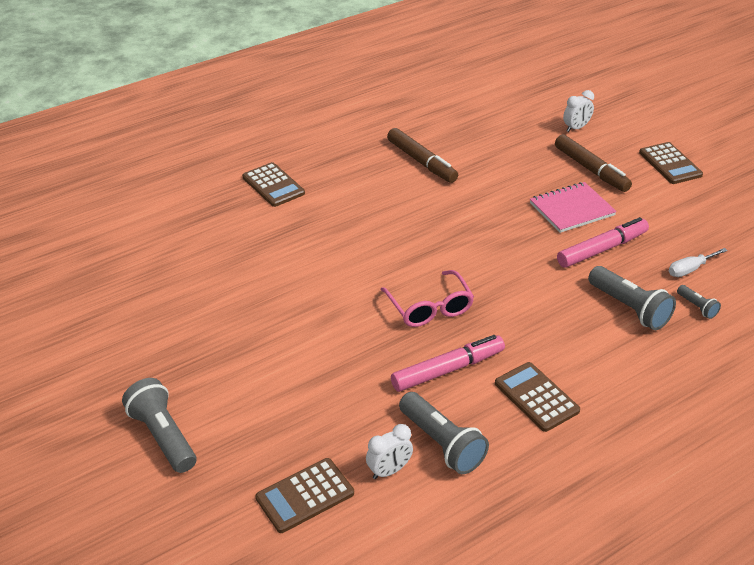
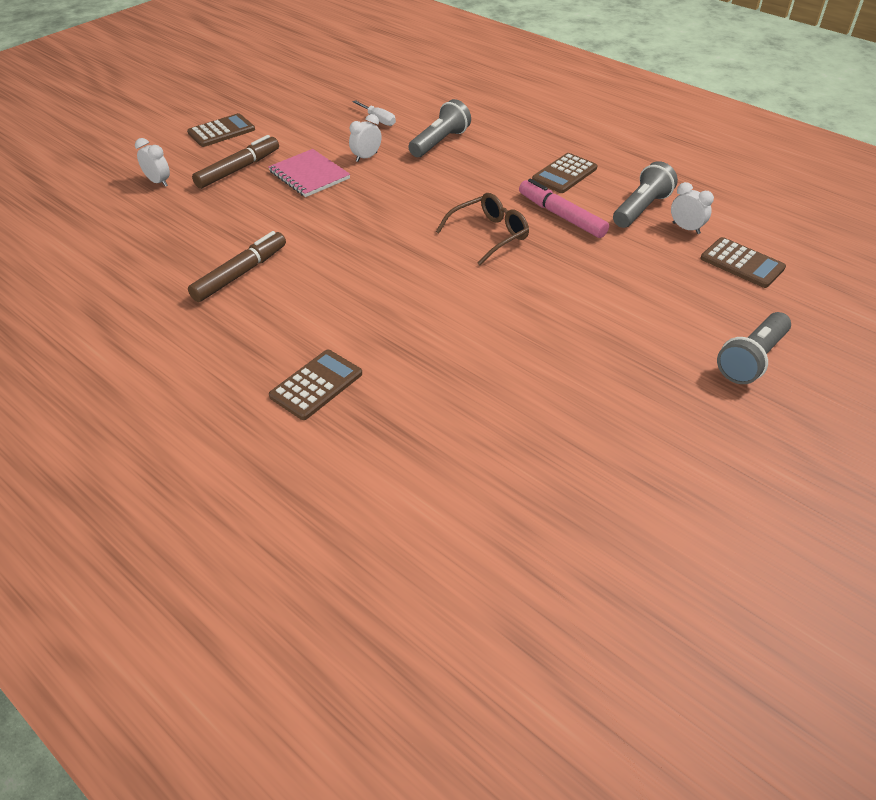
camera: 105 degrees left, 5 degrees up
pink glasses [380,270,474,327] -> brown glasses [436,193,529,265]
pink marker [557,217,649,268] -> white clock [349,114,382,162]
grey flashlight [677,285,721,319] -> none

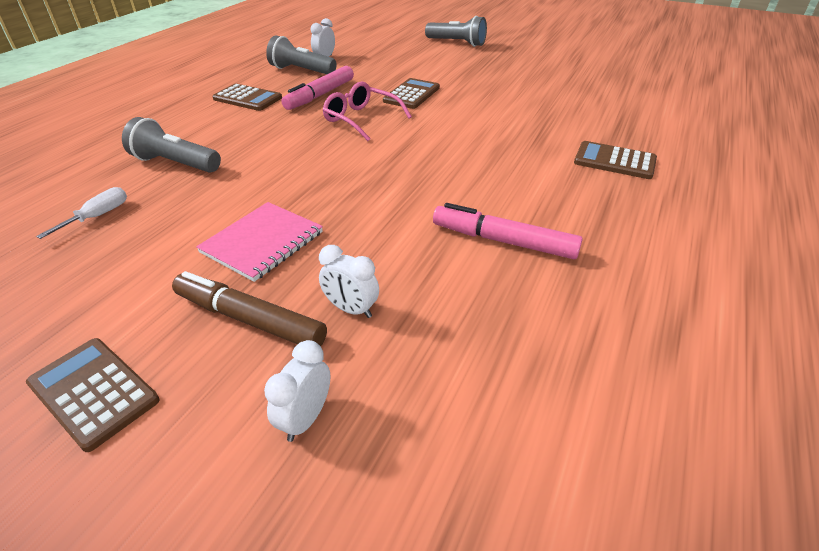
camera: 105 degrees left, 5 degrees down
brown marker [188,231,286,302] -> pink marker [433,203,583,259]
white clock [349,114,382,162] -> white clock moved to [319,245,379,318]
brown glasses [436,193,529,265] -> pink glasses [323,82,412,141]
brown calculator [701,237,786,288] -> brown calculator moved to [383,78,440,109]

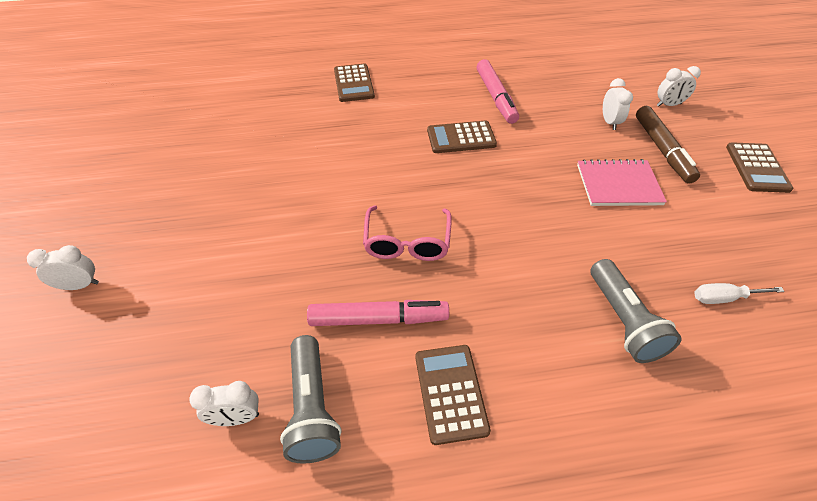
camera: 125 degrees left, 10 degrees up
brown calculator [383,78,440,109] -> brown calculator moved to [427,121,497,153]
grey flashlight [425,16,487,47] -> white clock [27,245,99,290]

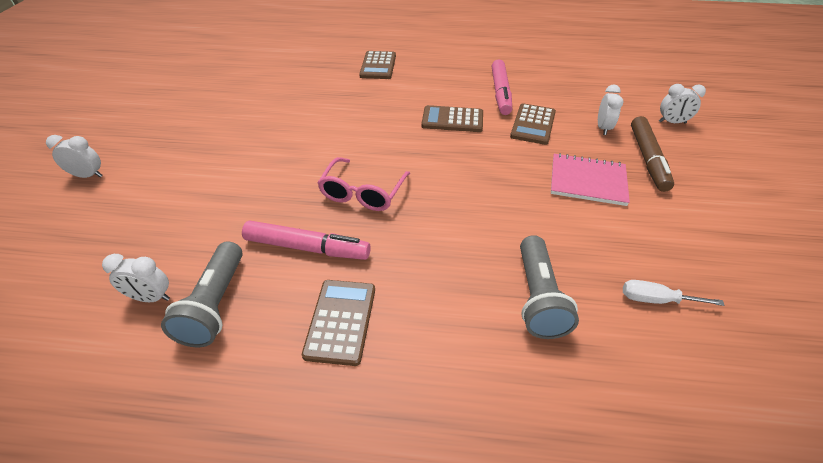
camera: 15 degrees right, 5 degrees down
brown calculator [726,142,793,193] -> brown calculator moved to [510,103,556,145]

